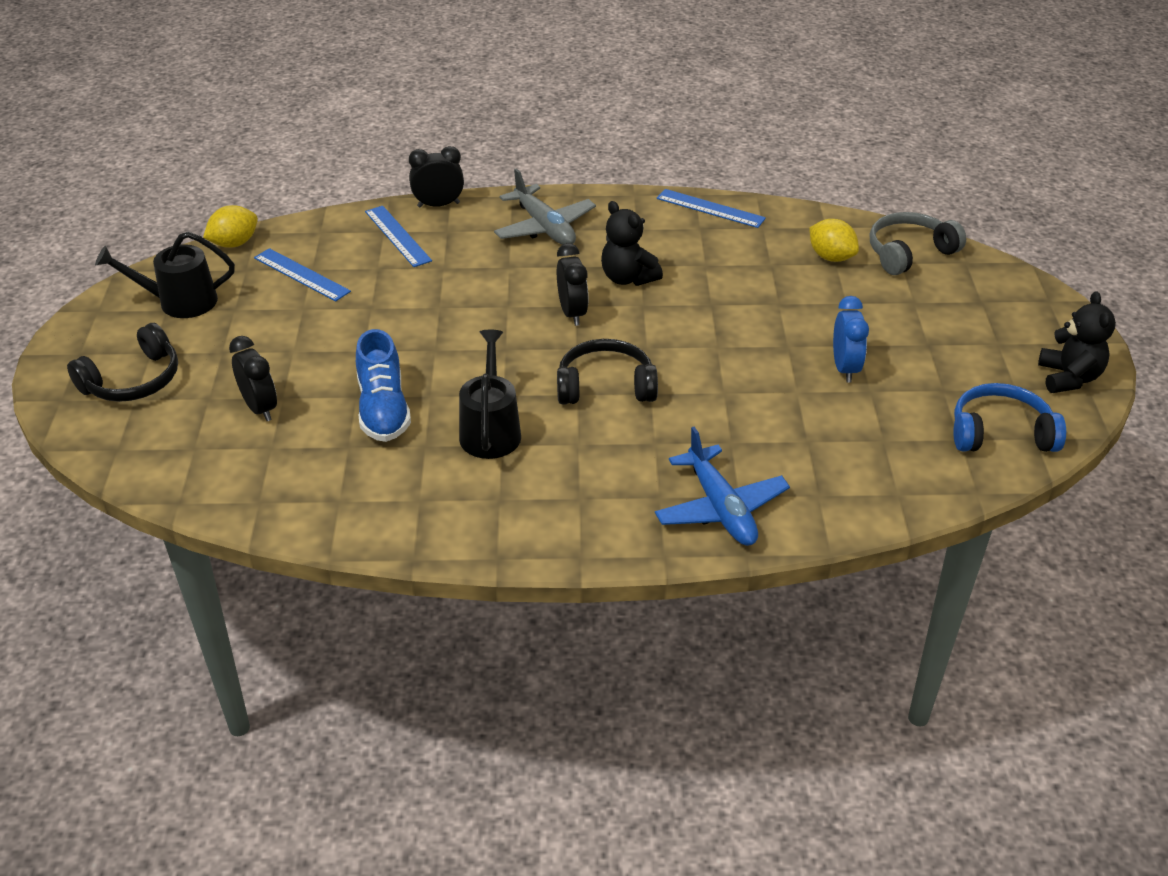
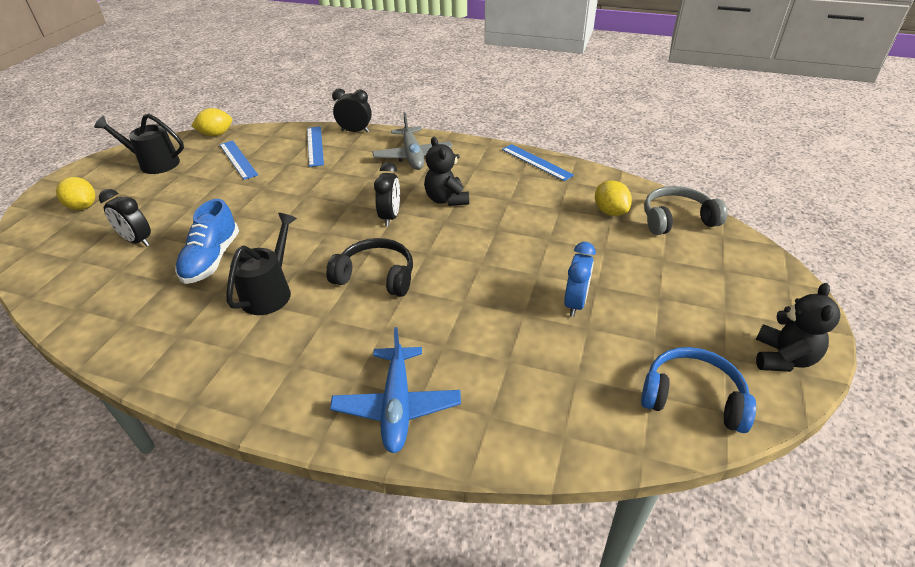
camera: 20 degrees right, 0 degrees up
black headphones [67,323,178,402] -> yellow lemon [56,177,95,210]
black clock [229,336,277,421] -> black clock turned 135 degrees clockwise [99,189,151,247]

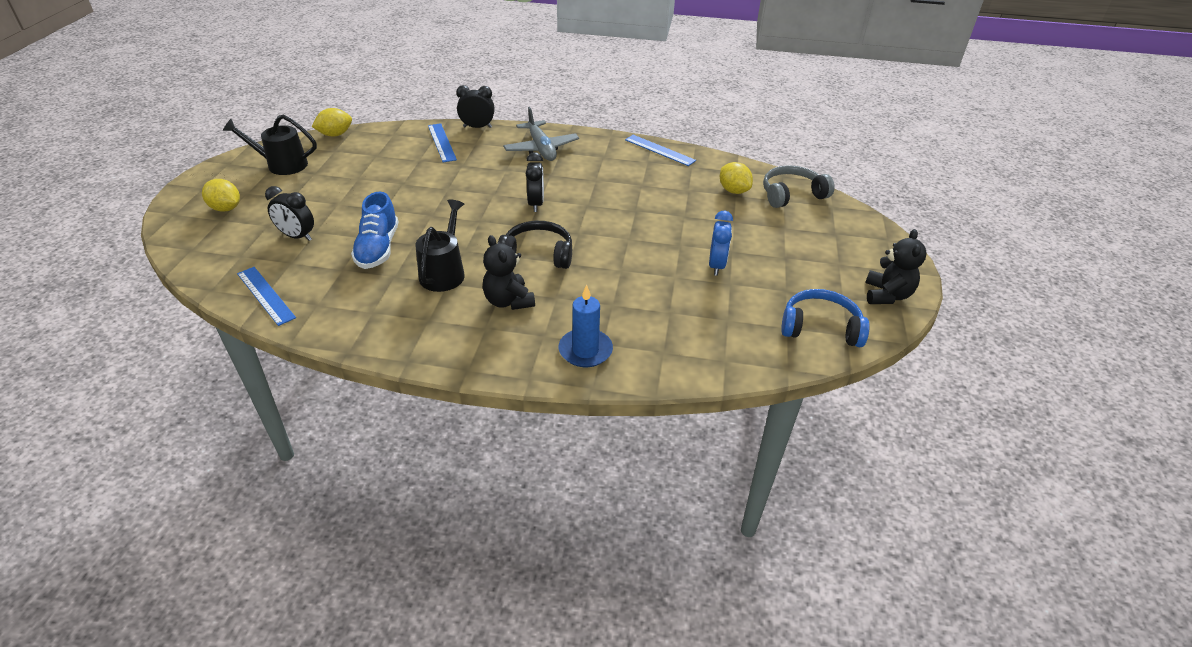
camera: 10 degrees left, 0 degrees up
blue ruler [219,140,258,180] -> blue ruler moved to [237,267,296,326]
blue plane [330,327,461,453] -> blue candle [559,285,613,367]
black teddy bear [424,137,469,206] -> black teddy bear moved to [483,235,535,310]

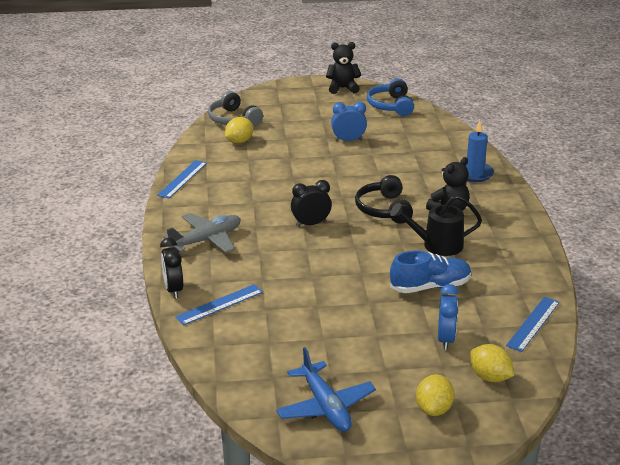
camera: 105 degrees left, 10 degrees down
black watering can [223,114,317,175] -> blue plane [276,347,376,432]
black clock [265,186,314,241] -> blue clock [438,284,459,350]
yellow lemon [311,108,352,137] -> yellow lemon moved to [470,344,514,382]

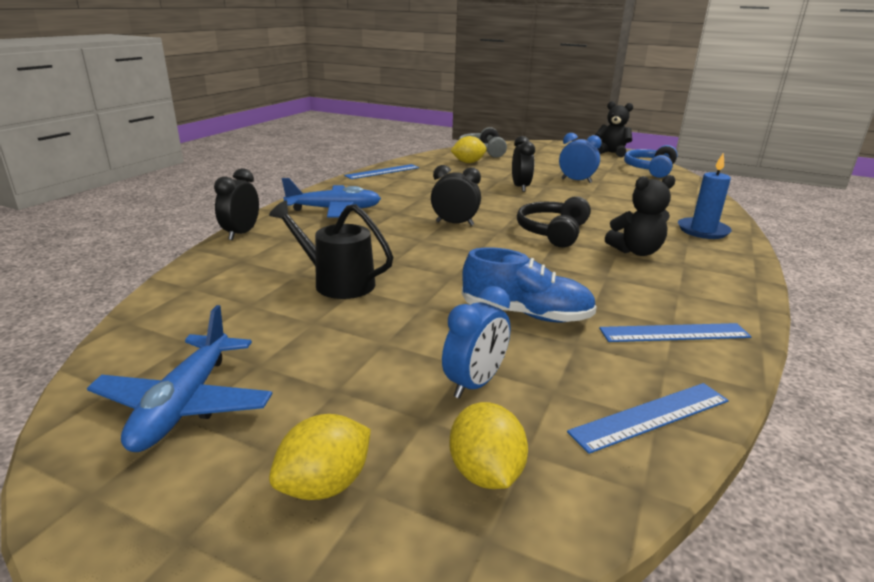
camera: 30 degrees right, 5 degrees down
grey plane [163,213,241,253] -> blue plane [282,178,381,218]
blue ruler [175,284,263,325] -> blue ruler moved to [599,323,752,342]
black watering can [390,195,482,256] -> black watering can moved to [269,201,393,299]
none -> black clock [512,136,535,192]

